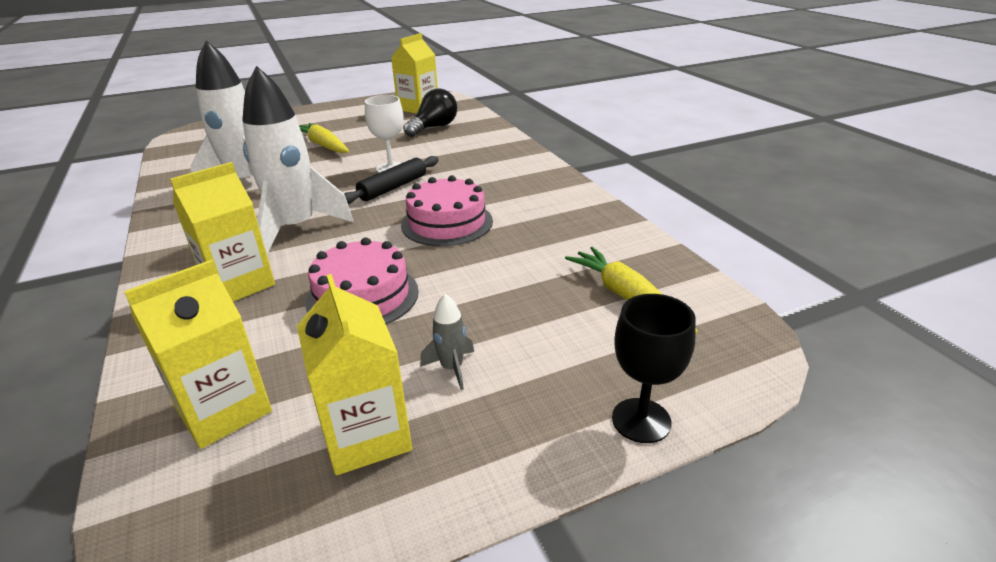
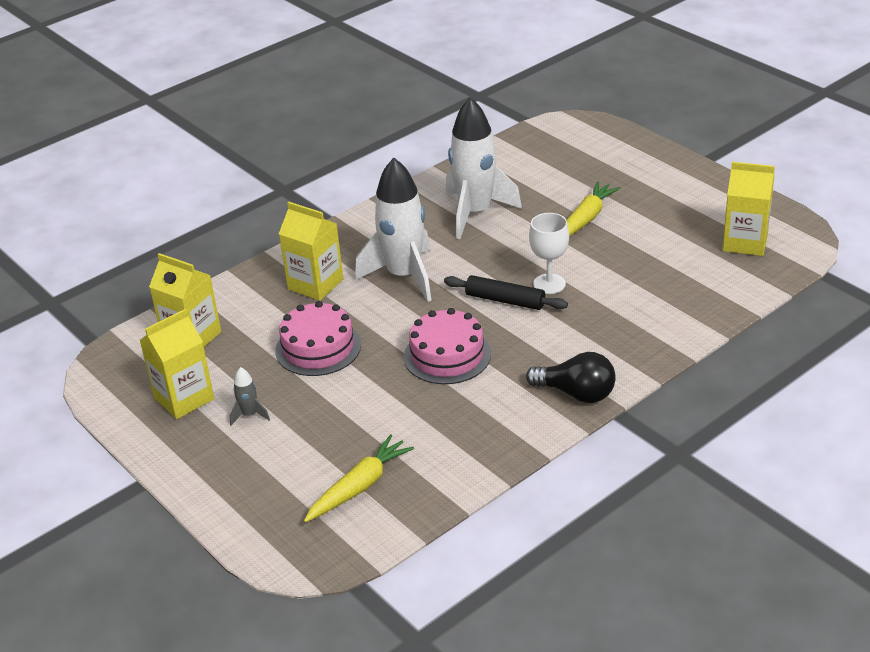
camera: 75 degrees right, 5 degrees up
black light bulb [403,88,457,137] -> black light bulb moved to [526,352,616,403]
black goblet [612,294,695,443] -> none

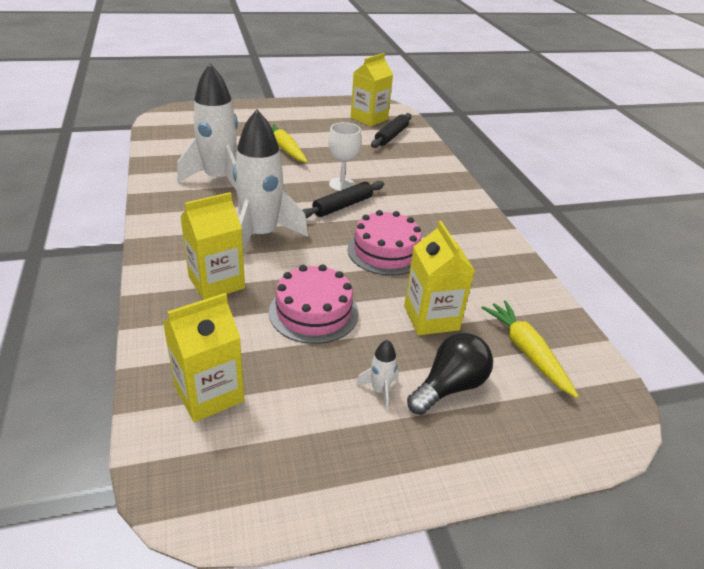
camera: 70 degrees left, 0 degrees up
yellow carton [139,309,214,419] -> yellow carton moved to [404,221,475,335]
grey rocket [230,367,270,425] -> white rocket [356,340,399,411]
black light bulb [526,352,616,403] -> black light bulb moved to [407,333,493,415]
none -> black rolling pin [371,113,412,148]

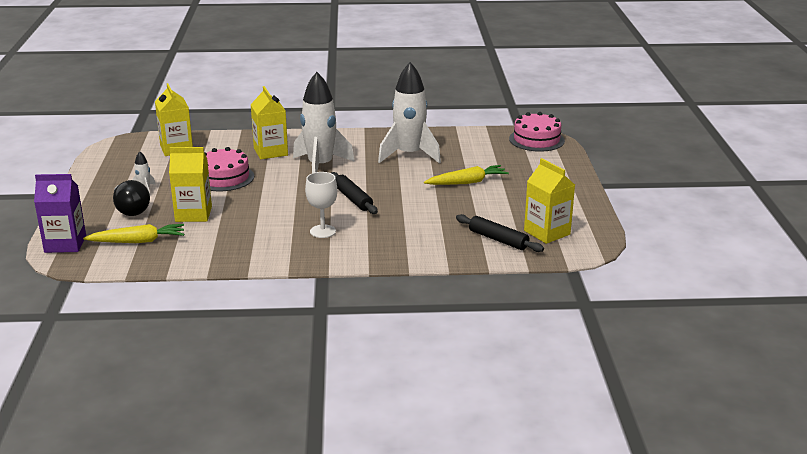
camera: 105 degrees right, 10 degrees down
white goblet [328,122,361,191] -> white goblet moved to [305,172,337,238]
pink cake [347,210,422,276] -> pink cake moved to [509,112,565,152]
none -> purple carton [34,174,86,253]

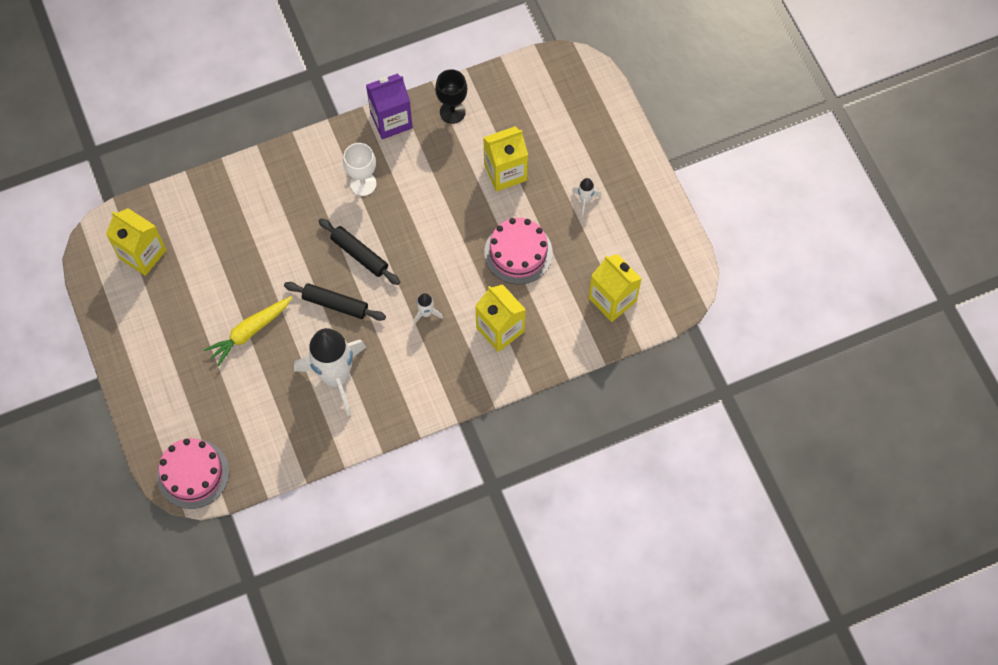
camera: 160 degrees right, 40 degrees up
purple carton [34,174,86,253] -> purple carton moved to [366,73,413,139]
yellow carrot [83,224,184,243] -> none
black light bulb [113,180,150,216] -> none
white rocket [293,72,355,173] -> white rocket [413,293,443,325], size x0.41
black rolling pin [456,214,544,252] -> black rolling pin moved to [284,282,386,321]
none -> black goblet [435,69,467,124]

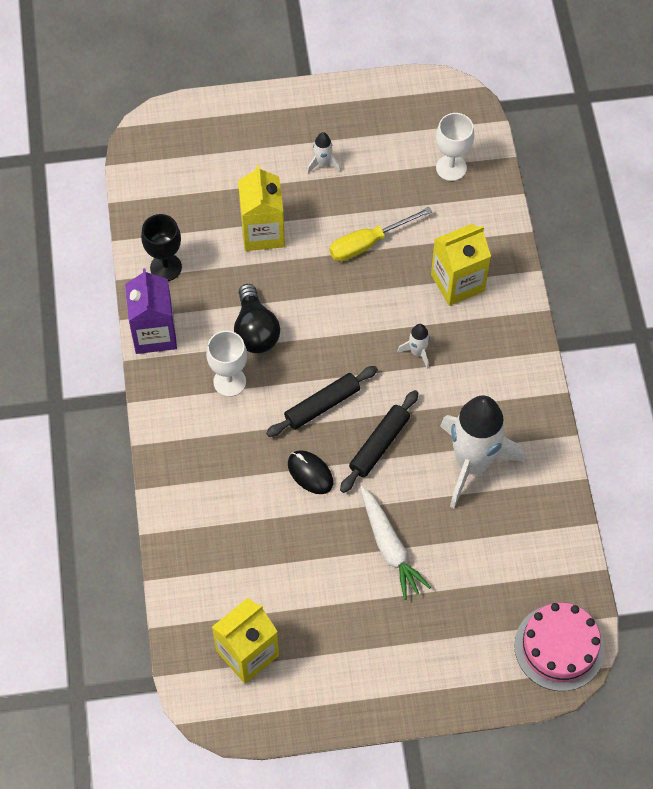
camera: 75 degrees left, 5 degrees down
yellow carrot [204,296,292,367] -> white carrot [360,486,431,600]
pink cake [484,218,553,284] -> yellow screwdriver [329,207,432,261]
yellow carton [589,254,642,322] -> white goblet [436,113,474,181]
none -> black light bulb [234,284,280,353]
none -> black mouse [288,450,333,494]

